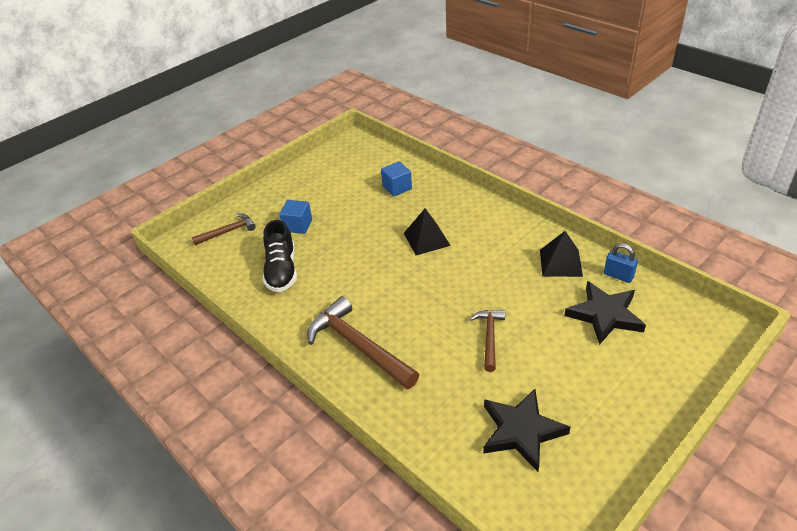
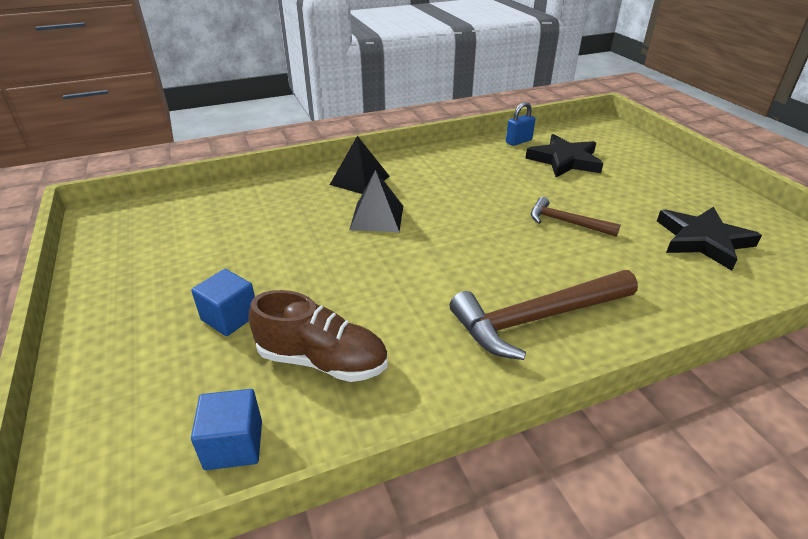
camera: 70 degrees left, 5 degrees down
brown hammer [192,213,256,245] -> none
black shoe [263,220,297,292] -> brown shoe [249,290,388,382]
blue cube [381,161,412,196] -> blue cube moved to [191,389,262,470]
black pyramid [540,231,583,277] -> black pyramid moved to [330,136,390,194]

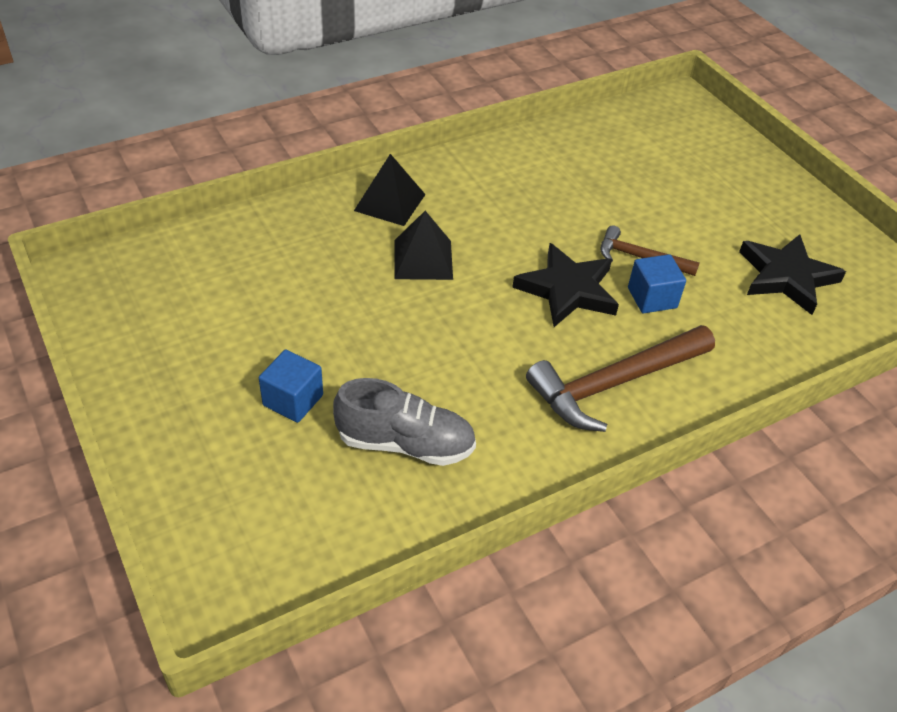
camera: 10 degrees left, 10 degrees up
blue cube [191,389,262,470] -> blue cube moved to [628,254,686,313]
brown shoe [249,290,388,382] -> grey shoe [333,378,476,466]
blue padlock [506,102,535,146] -> none
black star [525,134,603,177] -> black star moved to [512,243,619,327]

